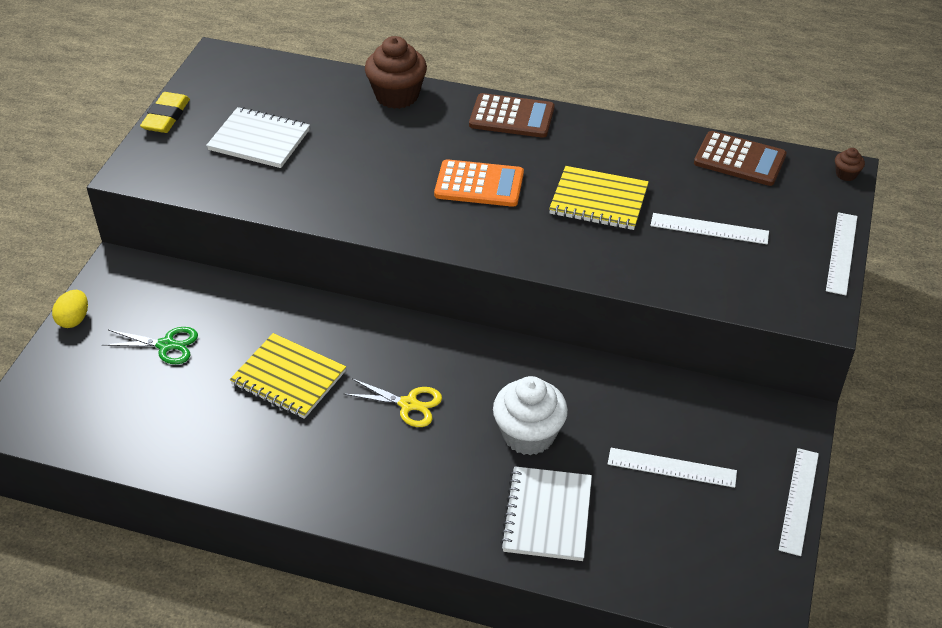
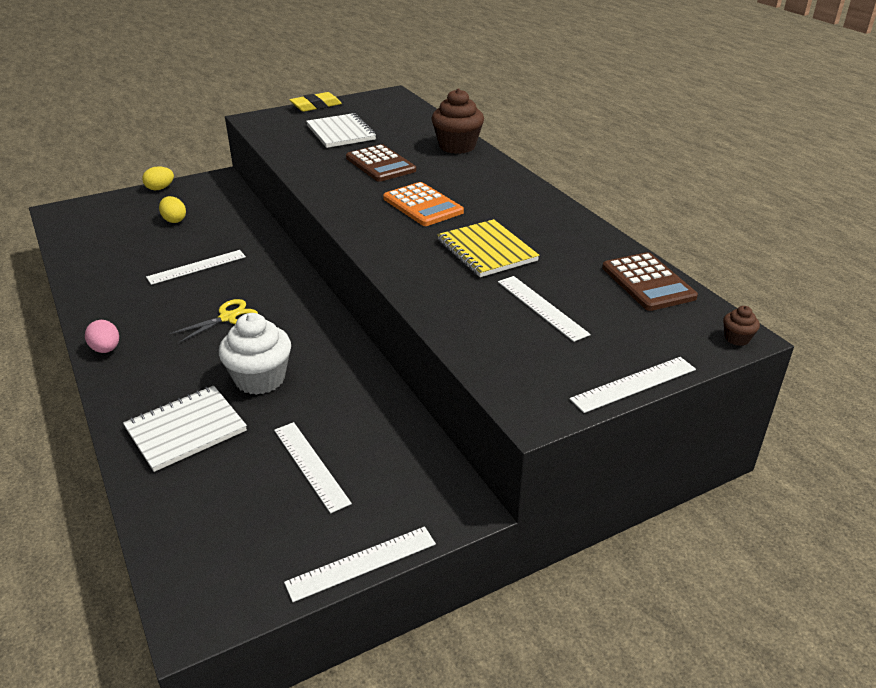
camera: 45 degrees right, 10 degrees down
green scissors [103,327,198,364] -> yellow egg [159,196,186,223]
yellow notebook [230,333,346,419] -> white ruler [146,250,246,285]
yellow scissors [344,379,442,427] -> yellow scissors turned 105 degrees counterclockwise [169,299,258,343]
brown calculator [469,93,555,138] -> brown calculator moved to [346,144,416,182]
none -> pink egg [85,320,119,353]

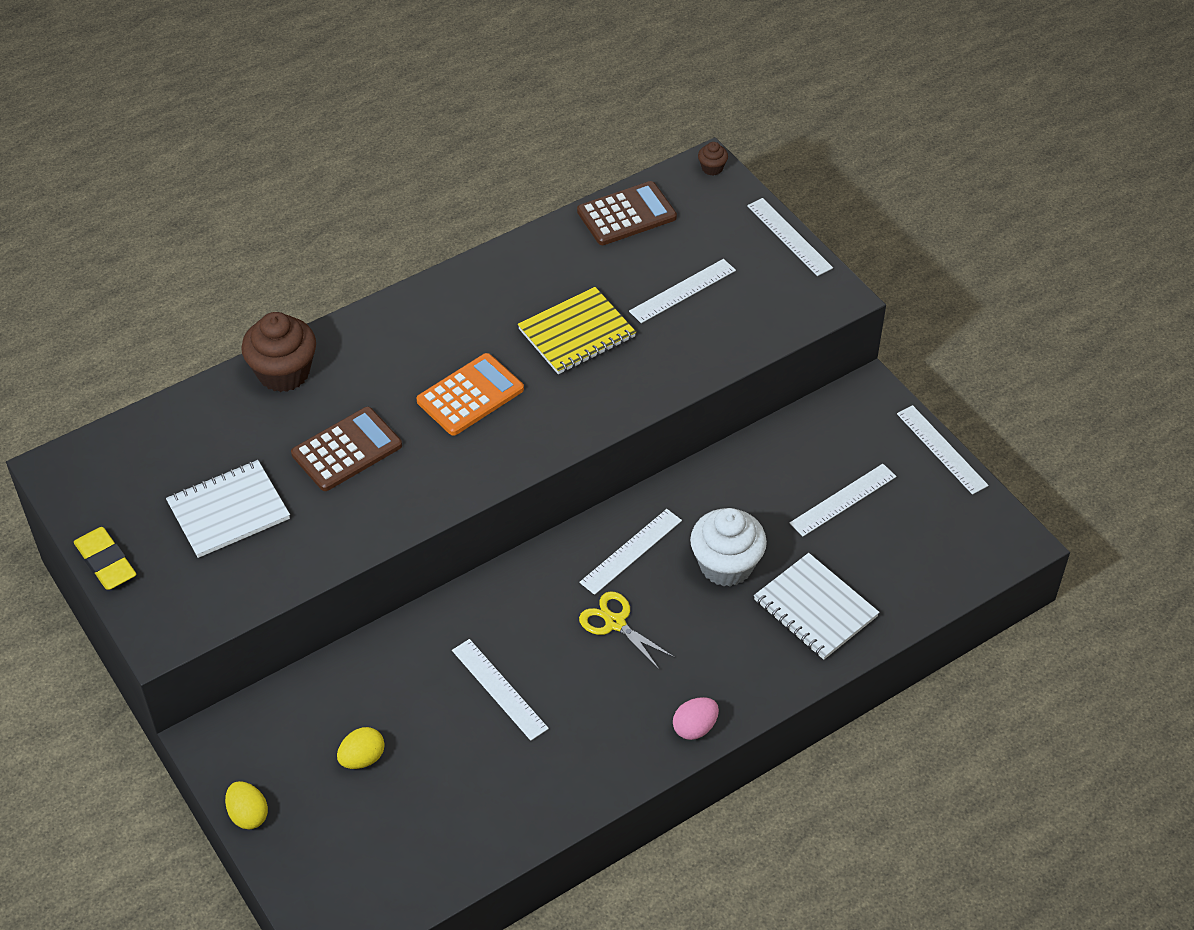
camera: 95 degrees left, 15 degrees up
none -> white ruler [579,509,682,595]

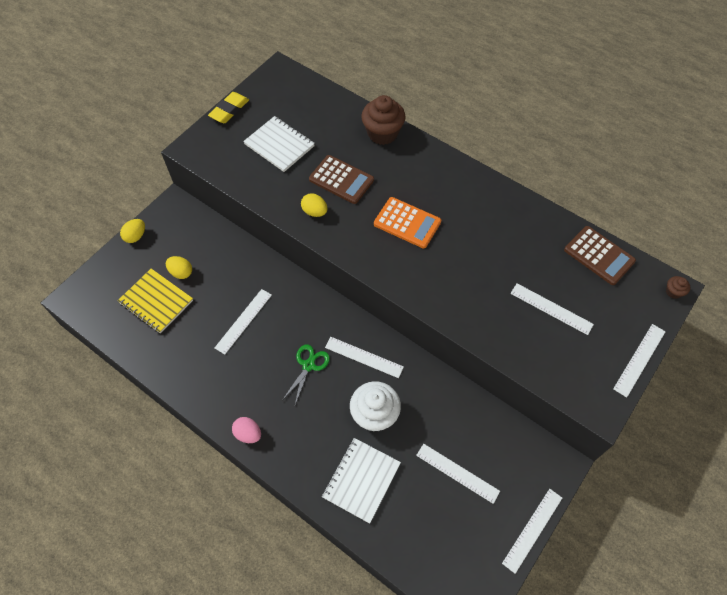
camera: 70 degrees right, 10 degrees up
yellow notebook [518,287,636,374] -> yellow notebook moved to [118,268,193,334]
yellow scissors [579,592,675,670] -> green scissors [283,345,330,404]
none -> yellow egg [301,193,328,217]

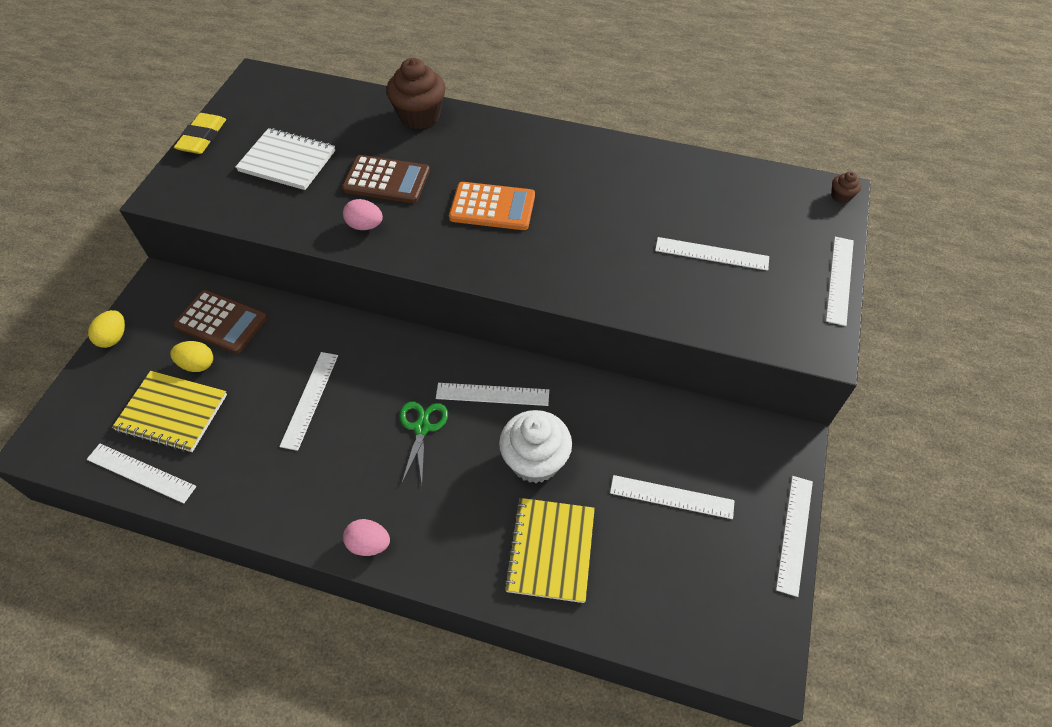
camera: 20 degrees left, 5 degrees down
yellow egg [301,193,328,217] -> pink egg [343,199,383,230]
white notebook [322,438,401,524] -> yellow notebook [504,498,595,603]
brown calculator [564,226,636,285] -> brown calculator moved to [173,290,267,354]
none -> white ruler [86,444,197,504]

